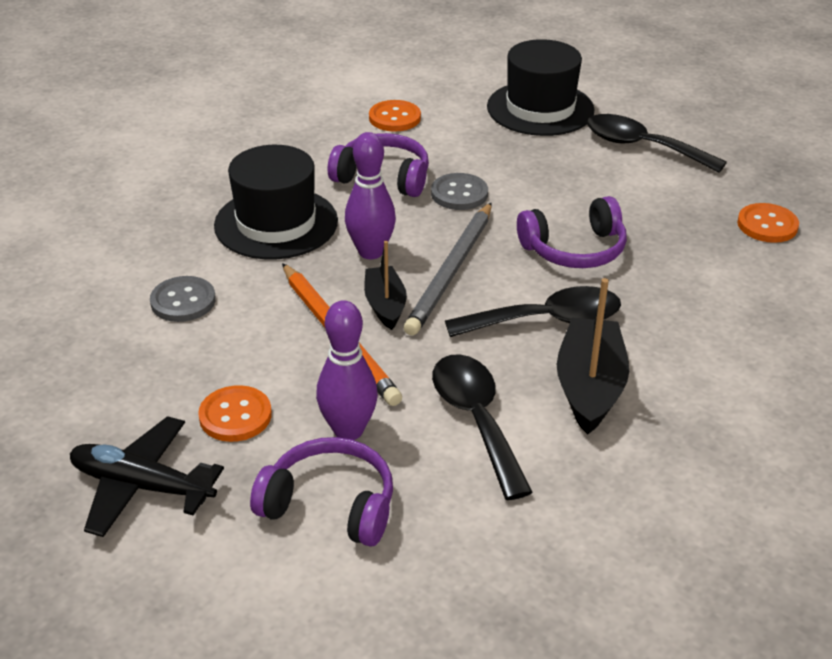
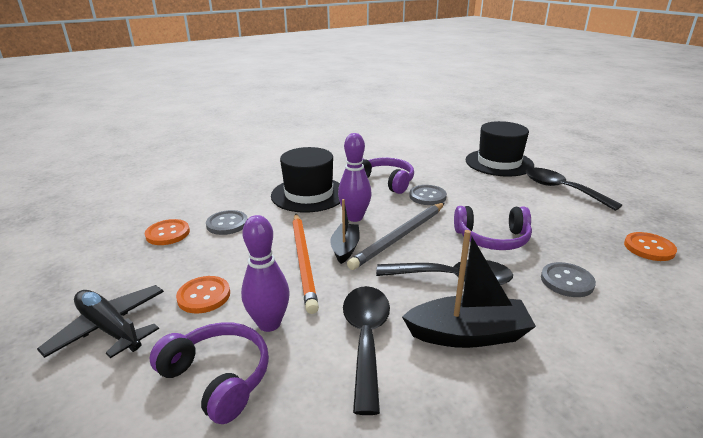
camera: 20 degrees right, 10 degrees down
orange button [369,100,421,132] -> orange button moved to [145,219,190,245]
black boat [557,278,629,435] -> black boat turned 60 degrees clockwise [402,230,536,348]
none -> grey button [541,262,596,297]

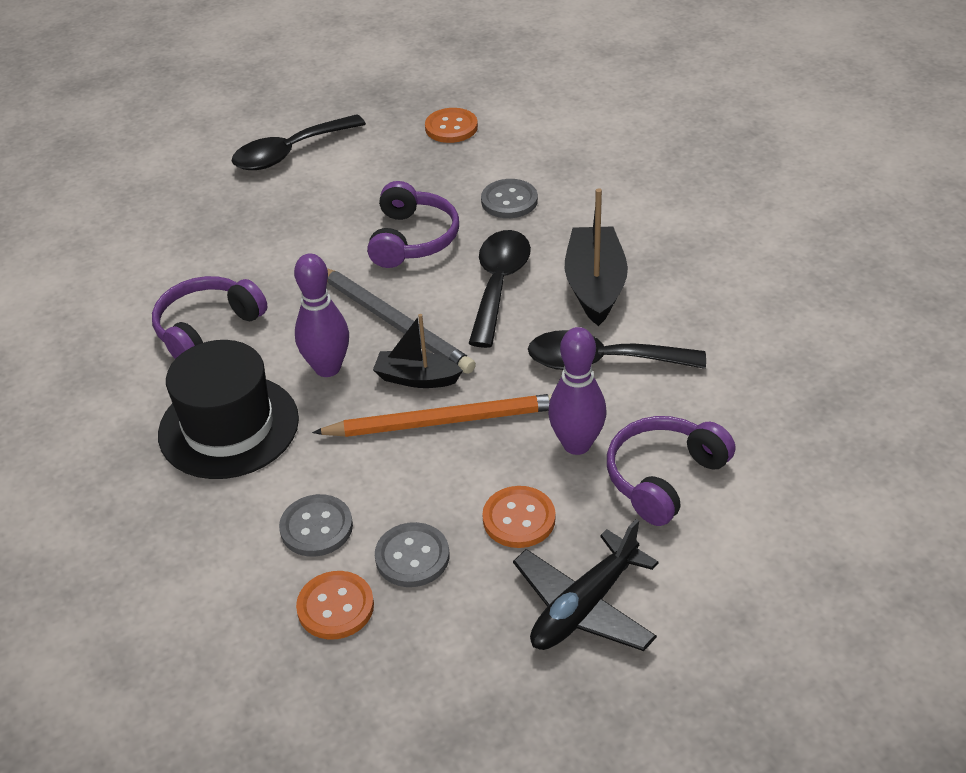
camera: 85 degrees left, 15 degrees up
grey button [409,185,447,205] -> grey button moved to [375,522,449,587]
black hat [465,121,534,177] -> none

